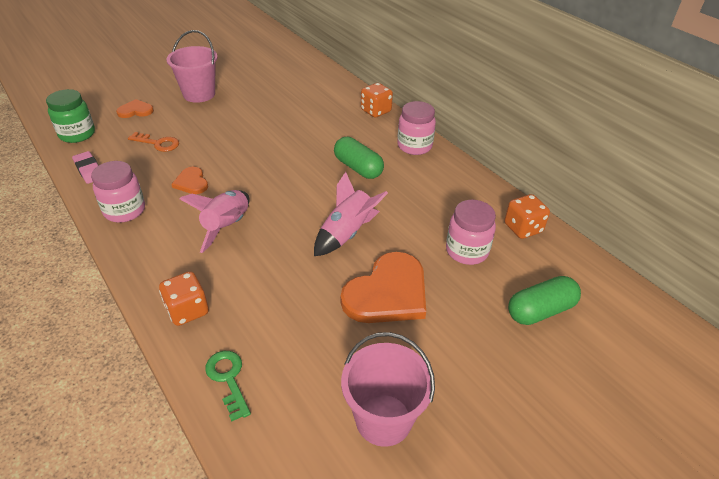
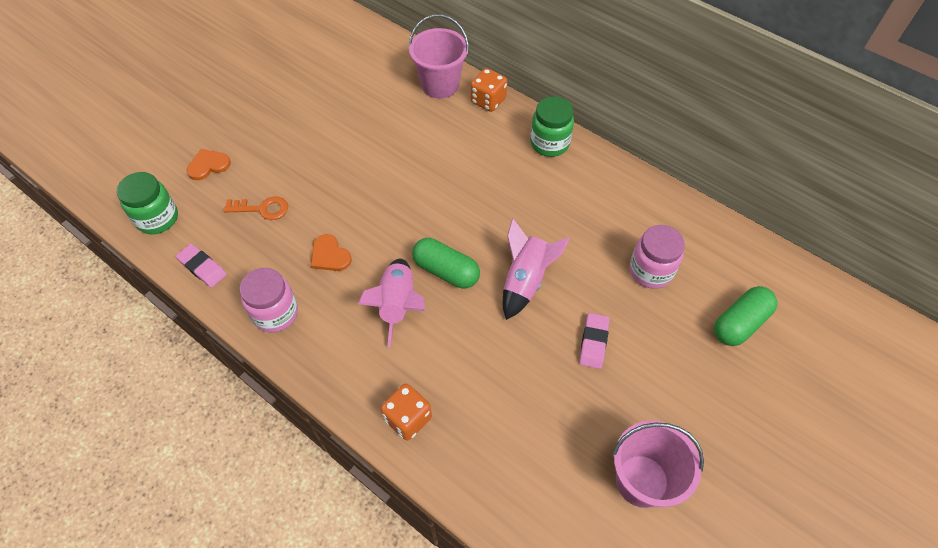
camera: 15 degrees left, 15 degrees up
pink bucket [166,30,217,103] -> pink bucket moved to [409,14,469,99]
green key [205,351,251,422] -> none
green capsule [334,137,384,179] -> green capsule moved to [412,238,480,289]
orange heart [341,252,426,323] -> pink eraser [579,313,610,369]
pink jar [397,101,436,155] -> green jar [530,97,574,157]
orange dice [504,194,550,239] -> none

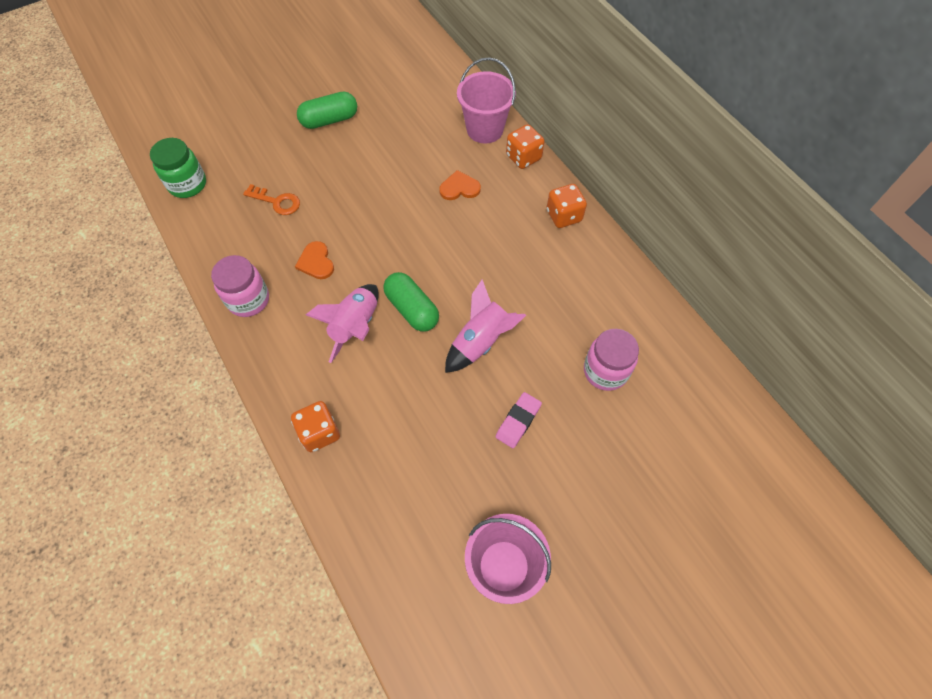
camera: 20 degrees right, 5 degrees up
pink eraser [176,244,227,288] -> none
orange heart [186,149,231,180] -> orange heart moved to [439,170,481,200]
green jar [530,97,574,157] -> orange dice [547,184,587,228]
green capsule [714,286,778,346] -> green capsule moved to [297,92,357,129]

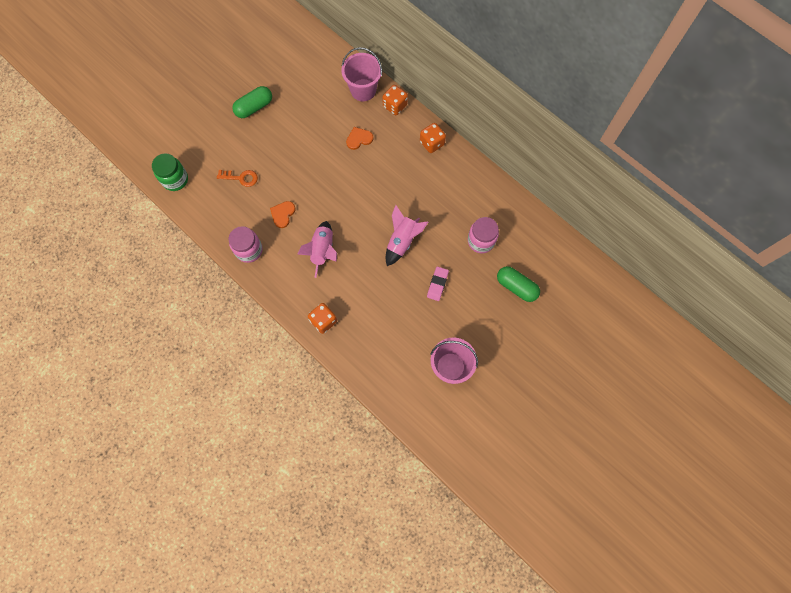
camera: 15 degrees left, 10 degrees up
orange heart [295,241,334,279] -> orange heart turned 60 degrees clockwise [270,201,296,228]
green capsule [383,272,439,332] -> green capsule moved to [497,266,540,302]

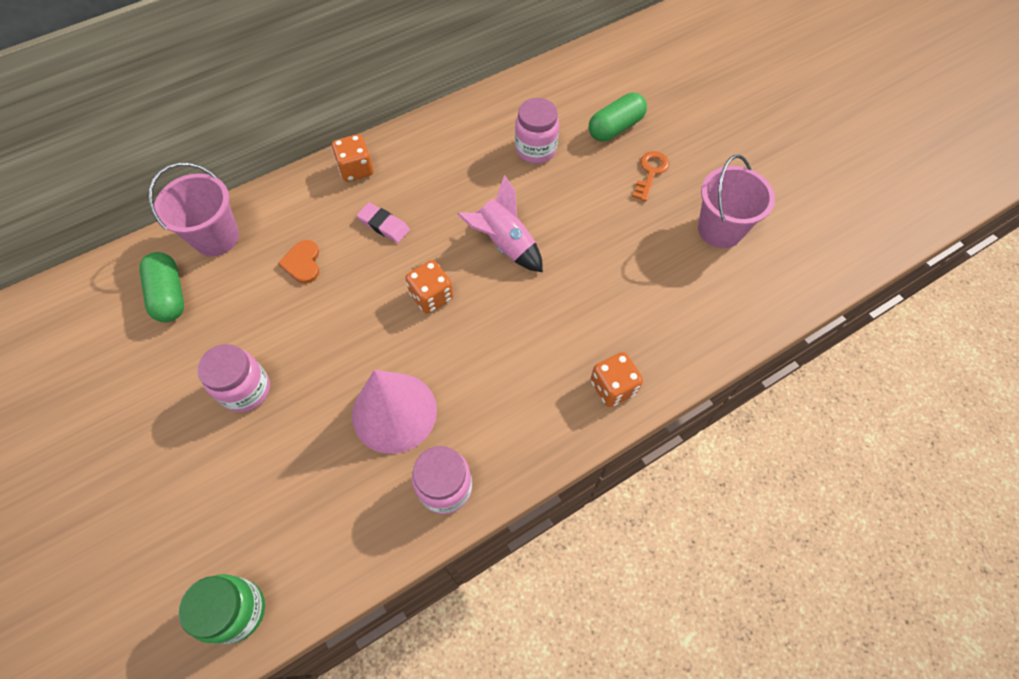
camera: 75 degrees left, 10 degrees down
orange key [217,170,258,187] -> orange key moved to [632,151,669,201]
green capsule [232,86,272,118] -> green capsule moved to [139,252,184,322]
orange heart [270,201,296,228] -> pink cone [352,370,437,454]
pink rocket [297,221,337,278] -> none
orange dice [382,85,408,115] -> orange dice moved to [405,260,453,314]
pink eraser [427,267,449,301] -> pink eraser moved to [357,202,410,243]
none -> pink jar [197,344,270,412]

